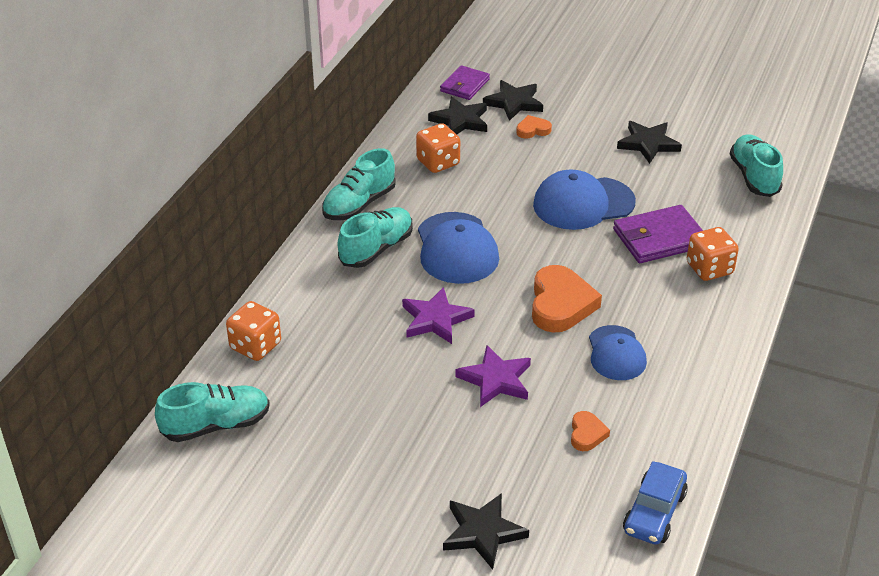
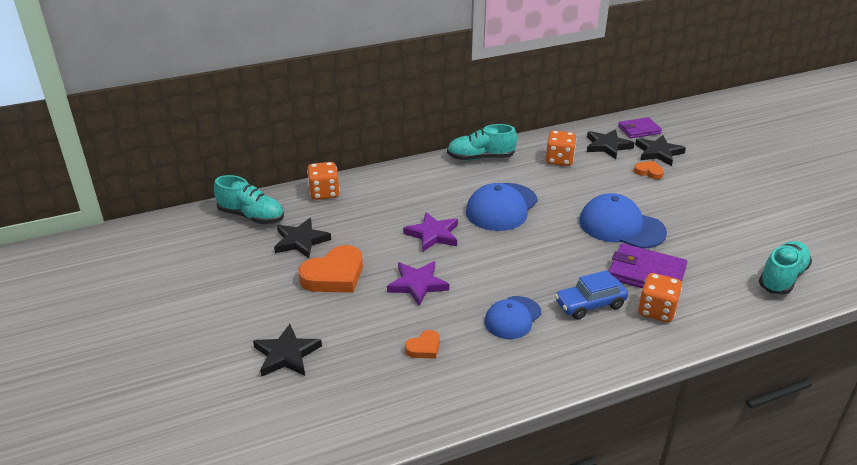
camera: 45 degrees right, 5 degrees down
turquoise shoe [338,207,413,268] -> none
orange heart [532,265,602,333] -> orange heart moved to [298,245,363,293]
black star [617,121,682,164] -> black star moved to [274,218,331,258]
blue car [623,461,688,545] -> blue car moved to [555,270,628,319]

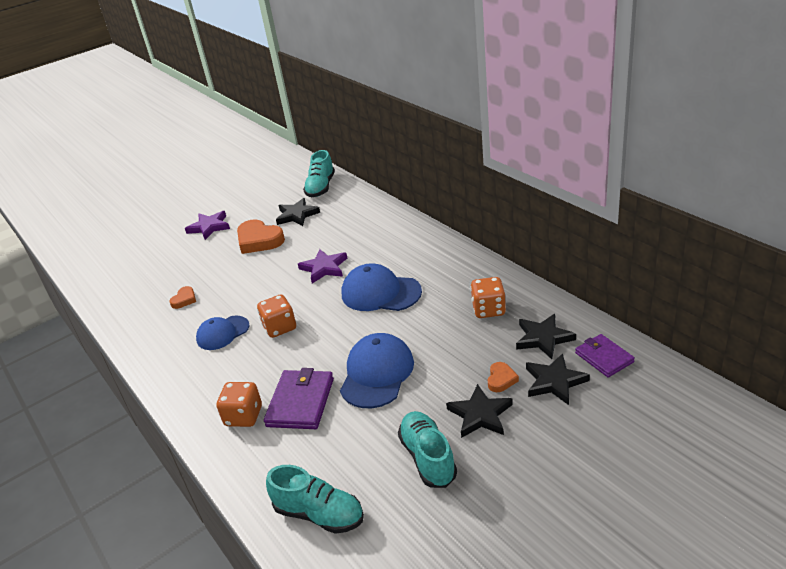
camera: 80 degrees right, 0 degrees up
black star [253,324,322,377] -> black star moved to [446,384,513,438]
orange dice [307,162,340,200] -> orange dice moved to [257,294,296,338]
purple star [387,261,449,306] -> purple star moved to [185,211,230,240]
orange heart [405,330,440,359] -> orange heart turned 105 degrees counterclockwise [170,286,196,309]
turquoise shoe [447,124,517,161] -> turquoise shoe moved to [398,411,457,488]
blue cap [484,296,541,339] -> blue cap turned 60 degrees counterclockwise [196,316,249,350]
blue car [555,270,628,319] -> none

